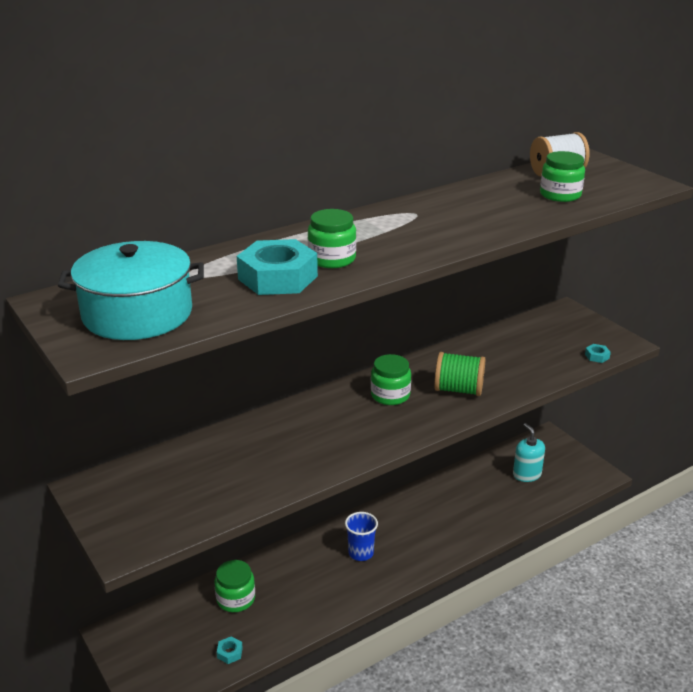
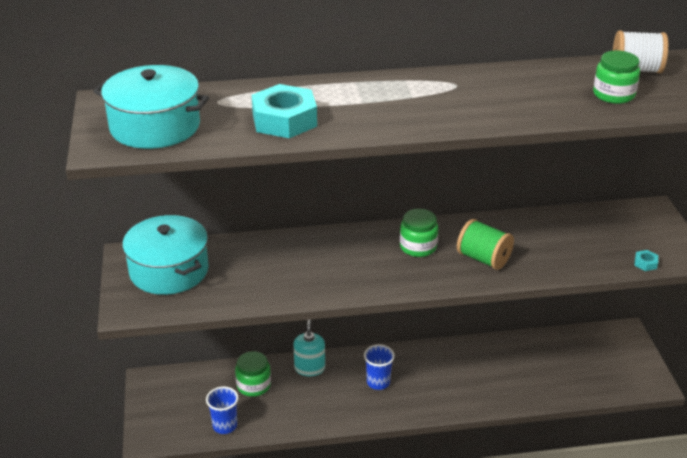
camera: 25 degrees right, 5 degrees up
turquoise nut [217,636,243,664] -> blue cup [206,387,239,434]
green jar [308,209,356,268] -> none
turquoise soap dispenser [513,423,545,482] -> turquoise soap dispenser moved to [293,320,325,376]
none -> turquoise pot [122,215,209,295]

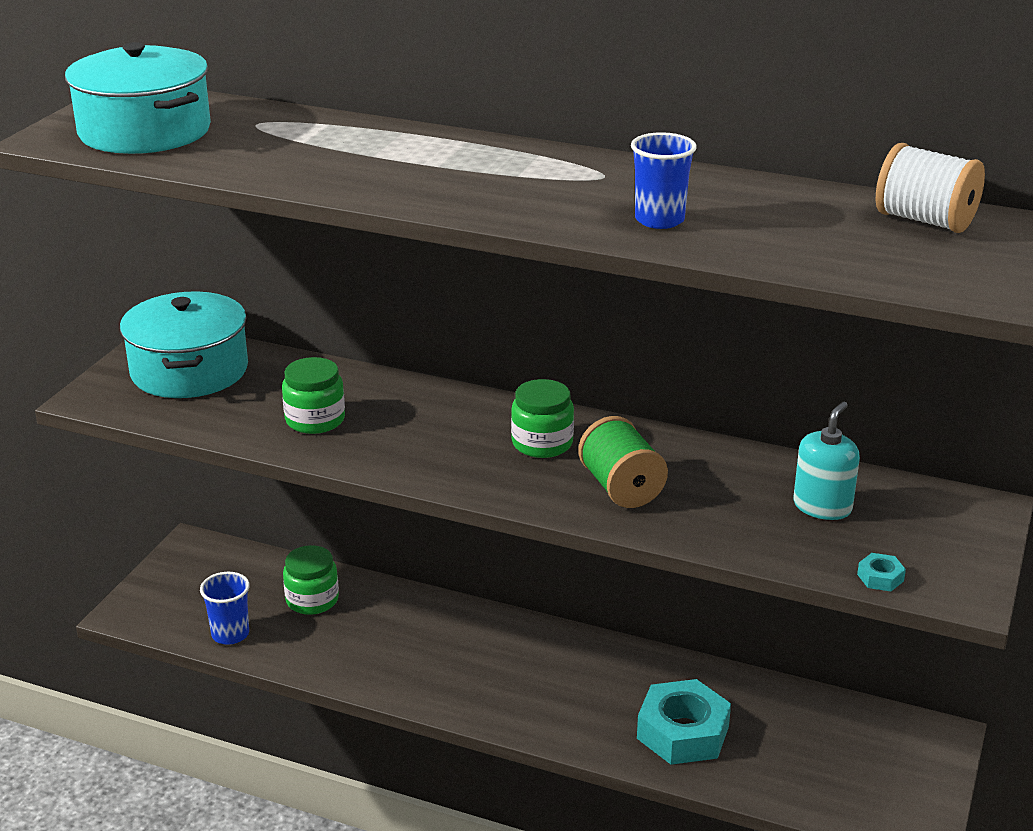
camera: 30 degrees right, 5 degrees down
turquoise nut [252,84,317,138] -> turquoise nut moved to [637,679,731,765]
turquoise soap dispenser [293,320,325,376] -> turquoise soap dispenser moved to [793,402,860,520]
blue cup [364,344,395,390] -> blue cup moved to [631,132,697,229]
green jar [593,50,640,104] -> green jar moved to [282,357,345,434]

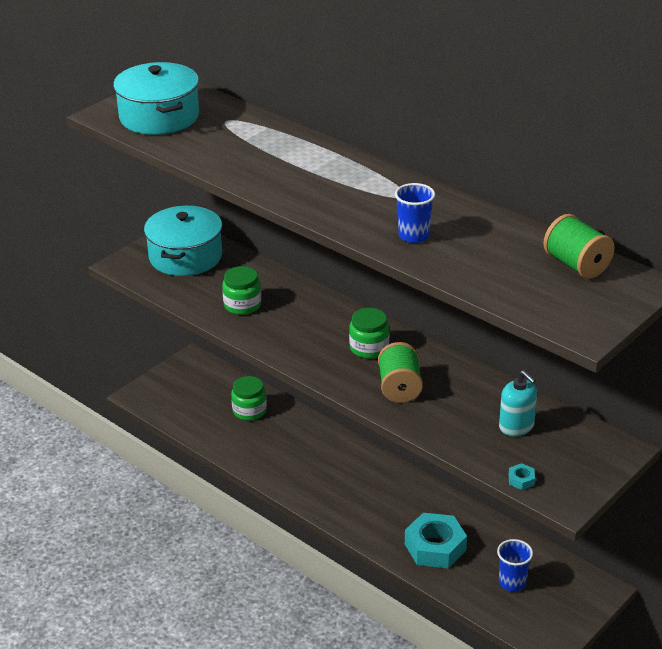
camera: 20 degrees right, 5 degrees up
blue cup [200,572,250,645] -> blue cup moved to [497,539,533,592]
turquoise soap dispenser [793,402,860,520] -> turquoise soap dispenser turned 90 degrees clockwise [499,370,537,436]
white spool [876,143,985,233] -> green spool [543,214,615,279]

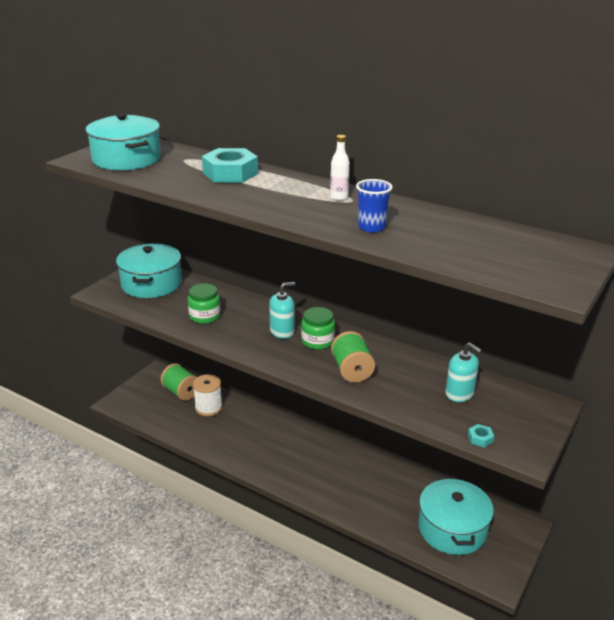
camera: 10 degrees left, 5 degrees down
green jar [231,376,267,421] -> white spool [193,374,222,416]
turquoise nut [405,513,467,568] -> turquoise nut moved to [202,148,258,183]
blue cup [497,539,533,592] -> turquoise pot [418,477,494,555]
green spool [543,214,615,279] -> green spool moved to [160,363,197,401]
none -> turquoise soap dispenser [269,282,295,339]
none -> white bottle [330,135,350,201]

